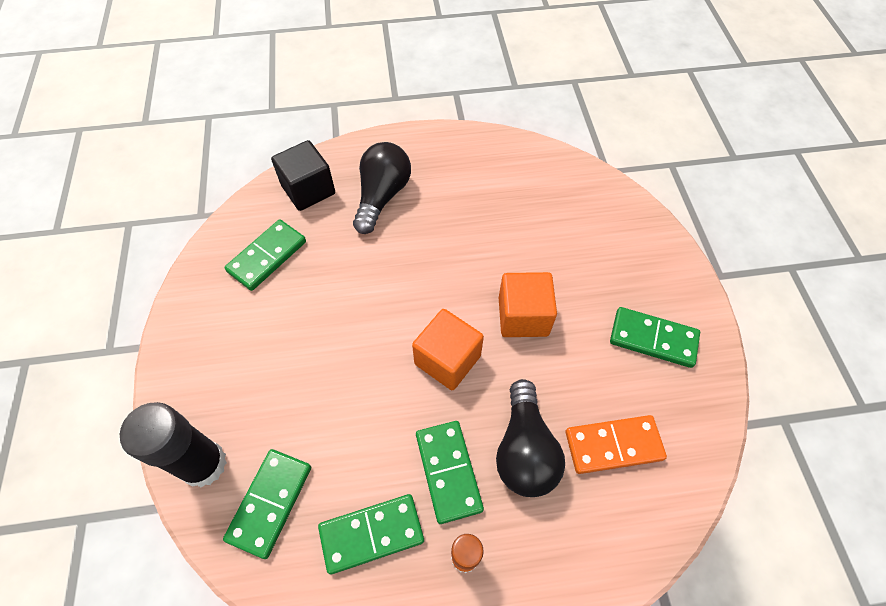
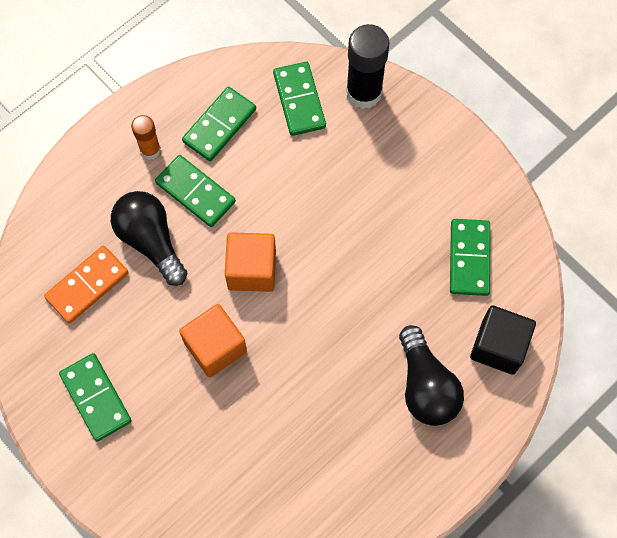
camera: 145 degrees right, 10 degrees up
green domino [610,307,700,368] -> green domino turned 75 degrees clockwise [59,353,132,442]

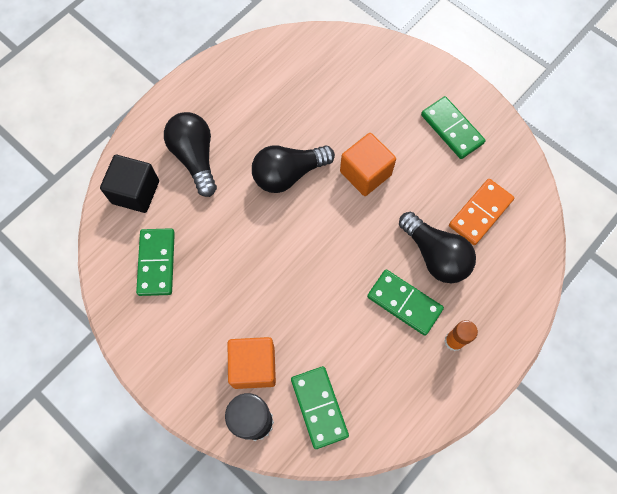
camera: 175 degrees right, 0 degrees up
green domino [182,87,256,161] -> none
orange cube [225,232,276,292] -> orange cube moved to [228,337,276,389]
none -> black light bulb [252,146,335,193]

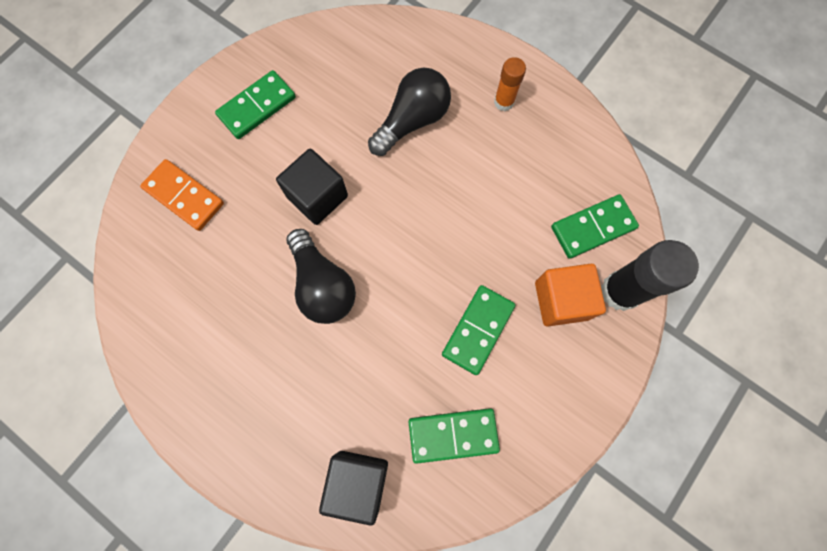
camera: 95 degrees left, 5 degrees up
black light bulb [164,112,217,197] -> none
orange cube [340,133,396,196] -> black cube [276,149,348,225]
green domino [367,269,444,336] -> green domino moved to [442,285,515,375]
orange domino [449,179,514,245] -> orange domino moved to [140,159,224,231]

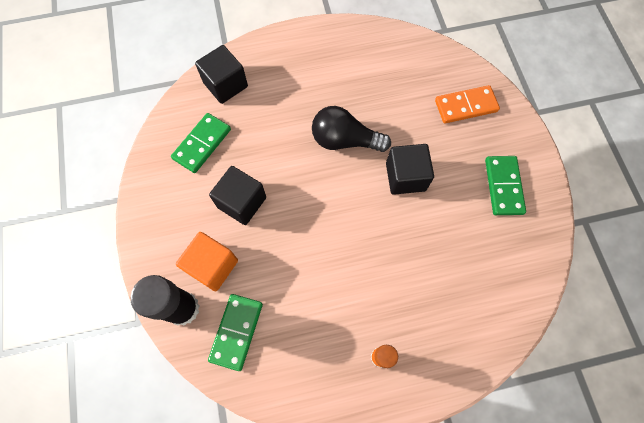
camera: 130 degrees right, 5 degrees down
black light bulb [368,67,451,156] -> none
green domino [442,285,515,375] -> black cube [209,166,266,225]

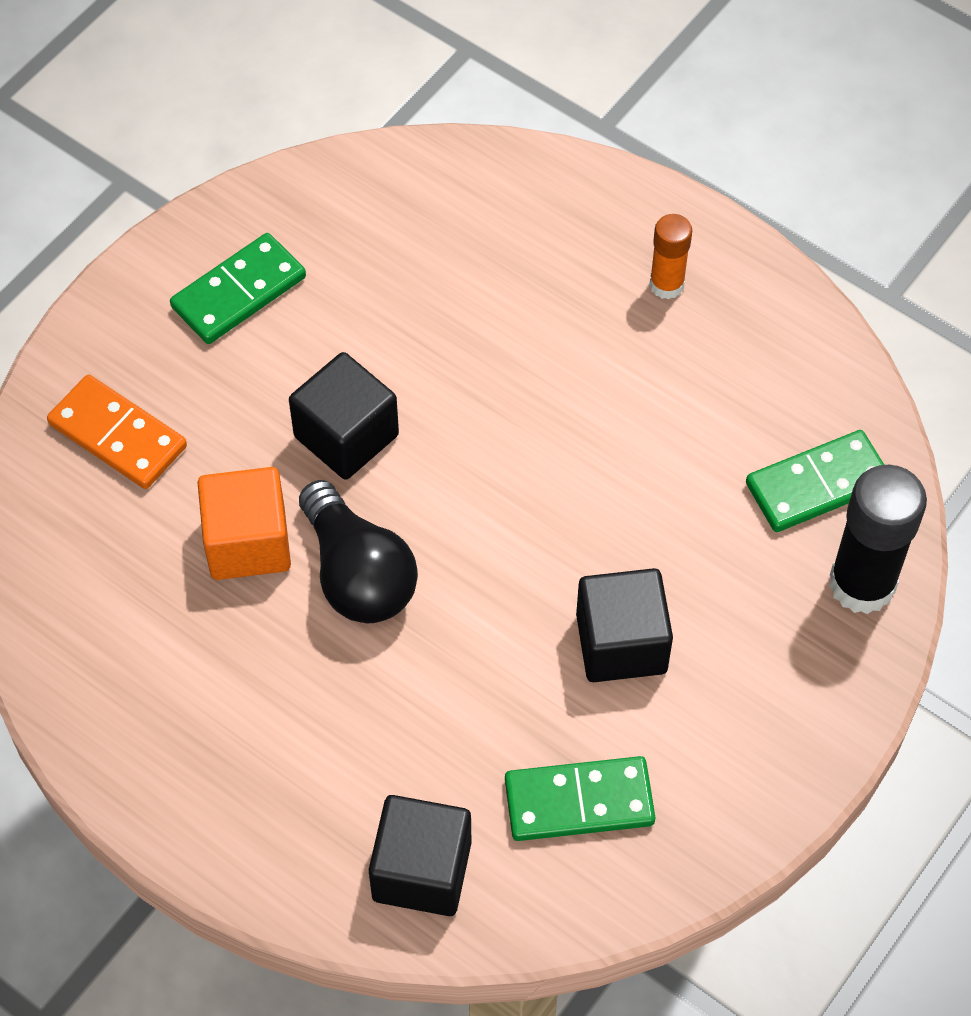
camera: 130 degrees left, 10 degrees down
orange cube [176,232,238,291] -> orange cube moved to [198,467,291,580]

